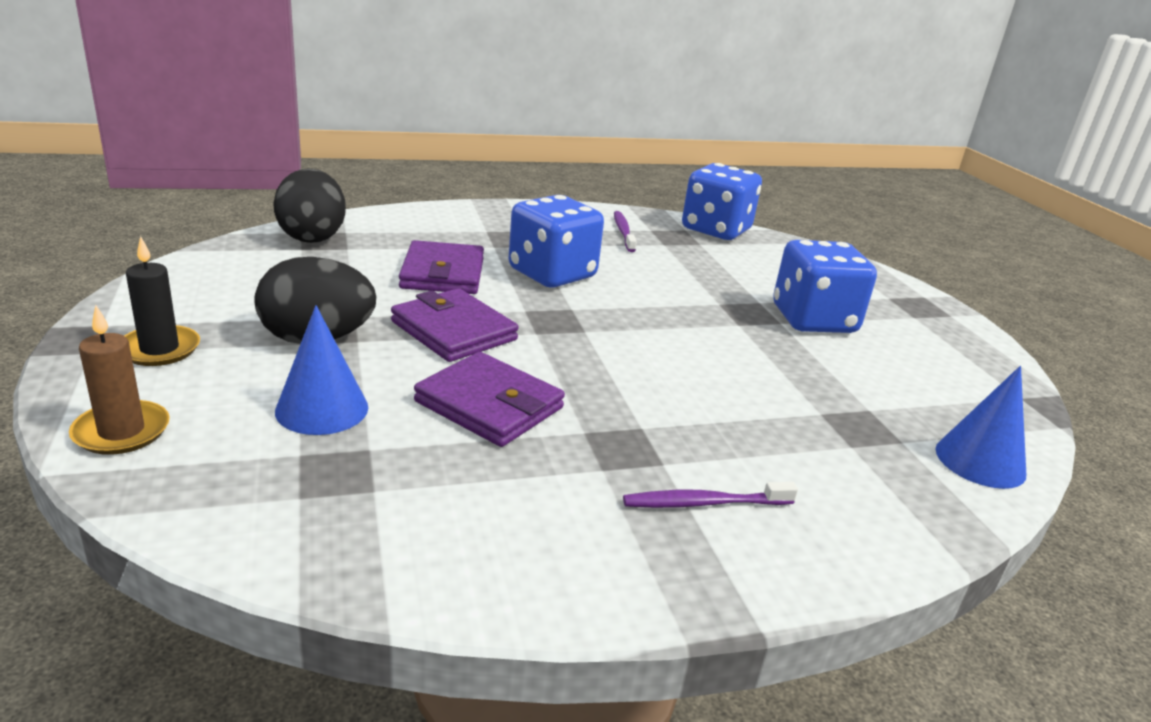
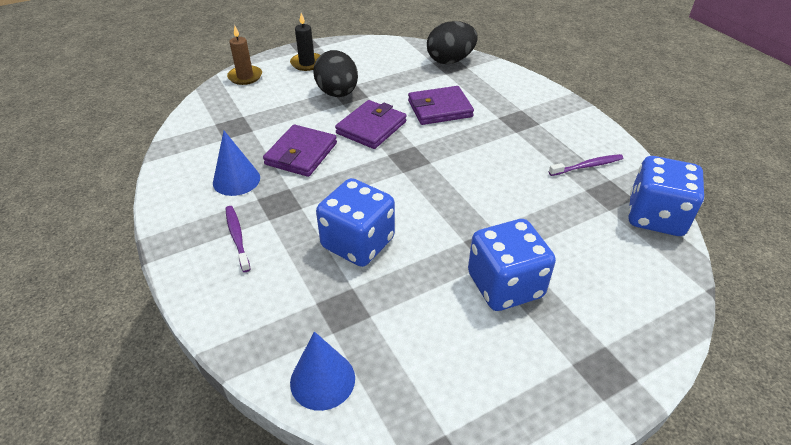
camera: 80 degrees right, 15 degrees up
blue cone [275,305,368,435] -> blue cone moved to [213,131,260,196]
blue dice [509,195,604,288] -> blue dice moved to [316,178,395,267]

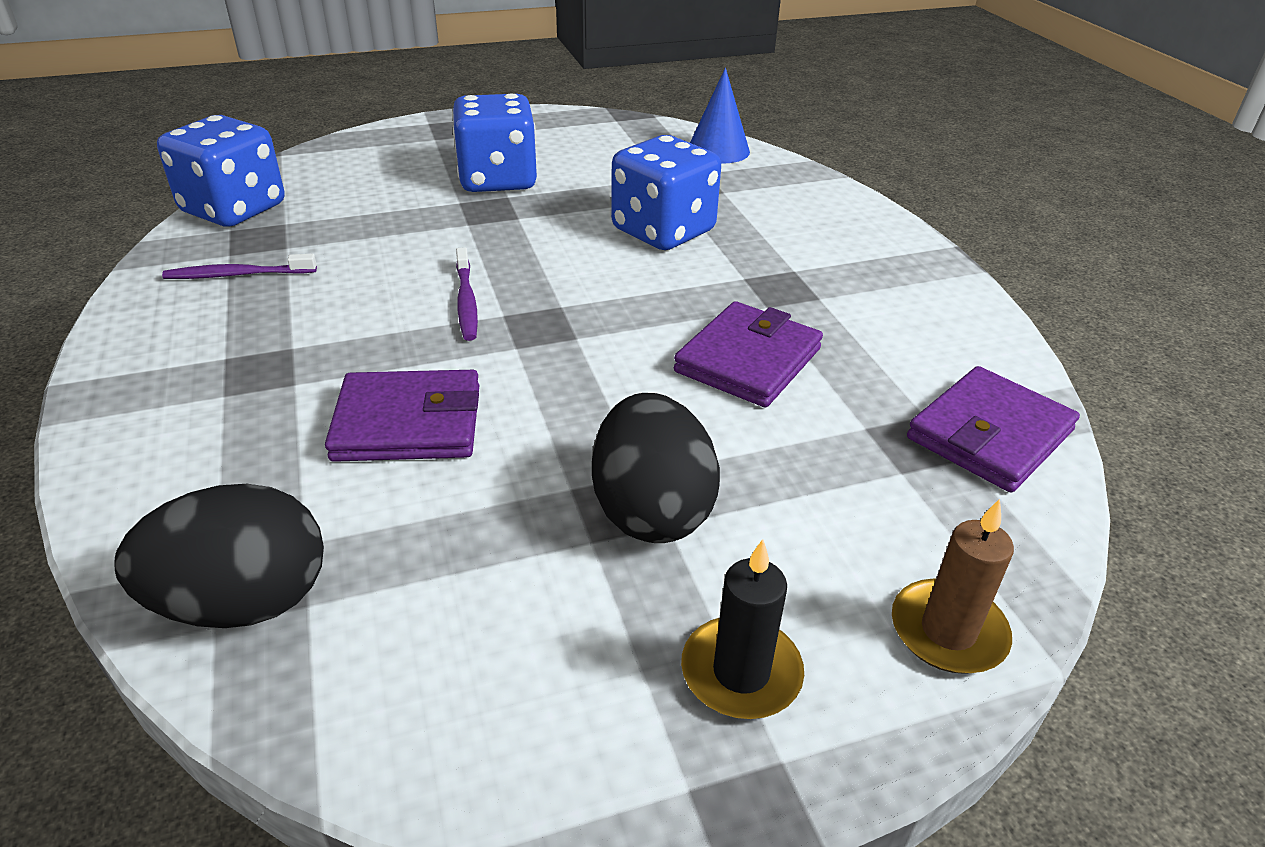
camera: 170 degrees left, 5 degrees down
blue cone [213,131,260,196] -> none
purple toothbrush [225,206,251,272] -> purple toothbrush moved to [456,247,478,341]
purple wallet [335,100,407,149] -> purple wallet moved to [907,366,1080,493]

